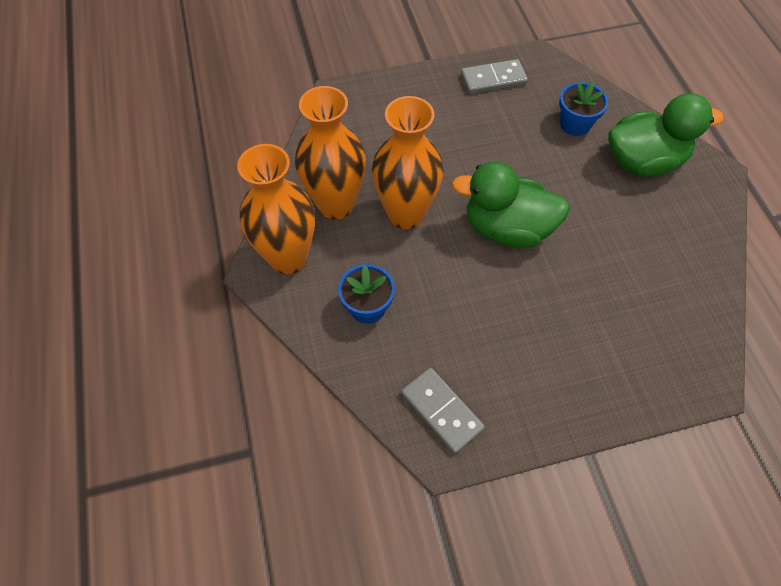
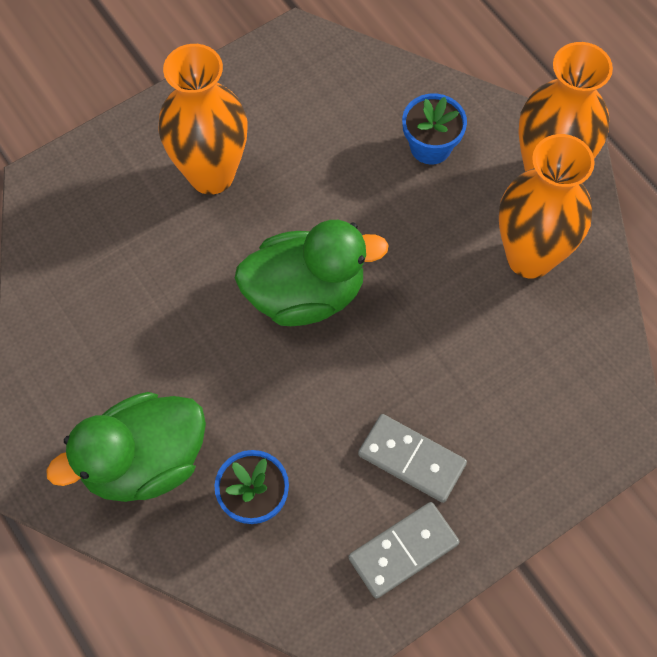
camera: 160 degrees right, 5 degrees up
orange vase [372,96,444,229] -> orange vase moved to [158,44,247,195]
grey domino [401,368,485,454] -> grey domino moved to [358,414,467,503]

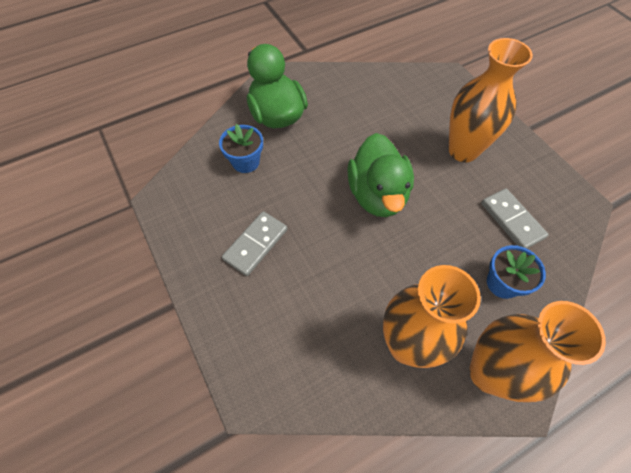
camera: 95 degrees right, 5 degrees down
grey domino [348,502,460,599] -> grey domino moved to [481,189,549,249]

